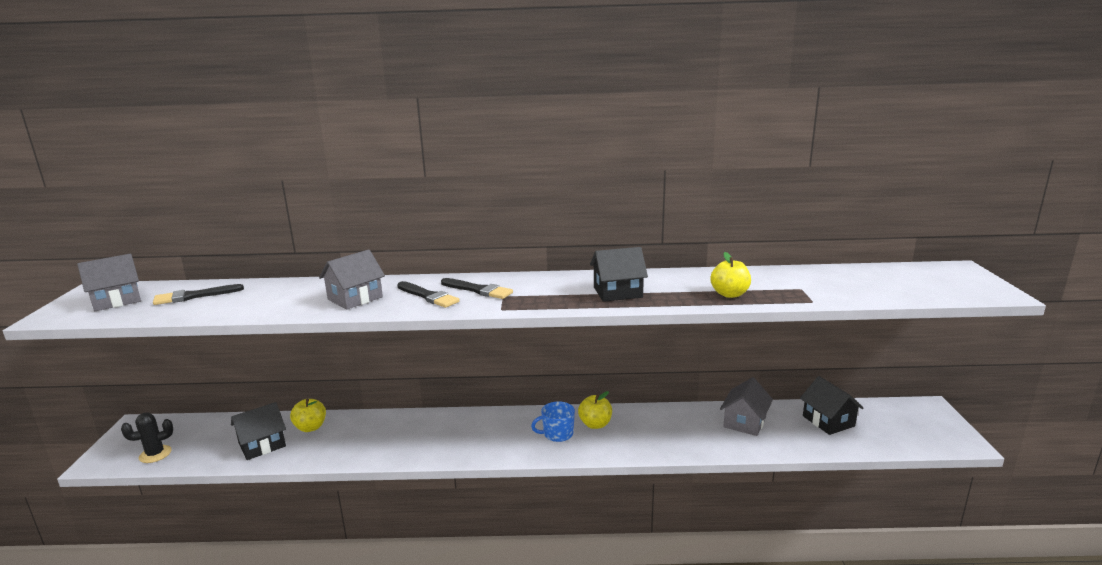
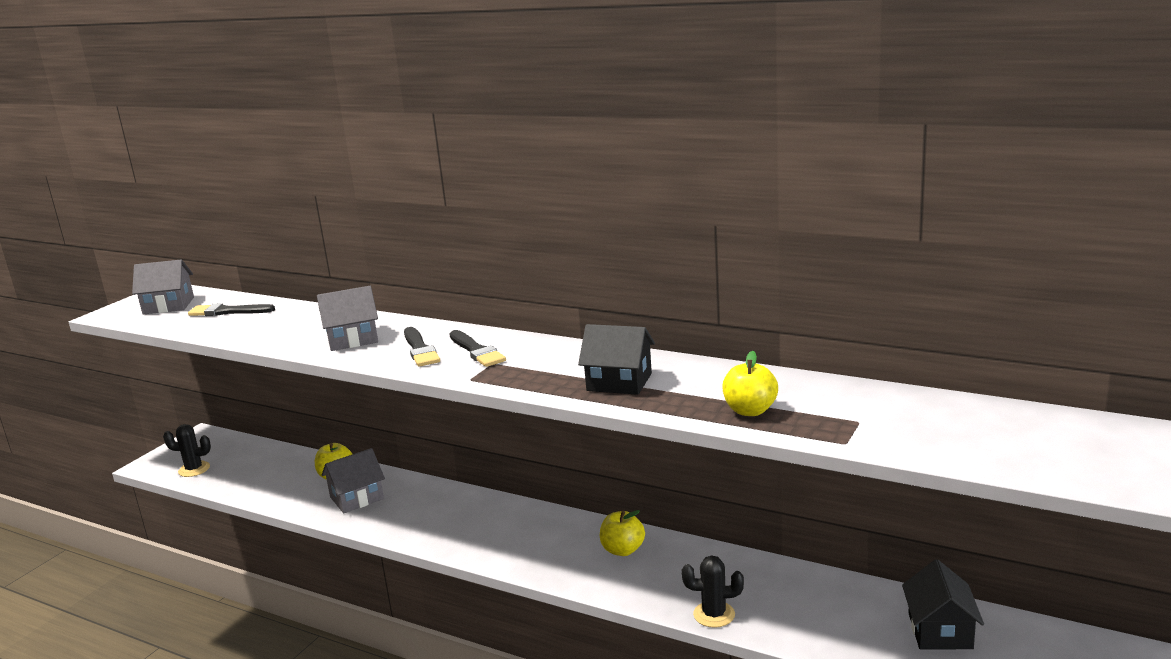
camera: 30 degrees right, 0 degrees up
black house [231,402,286,460] -> none
blue mug [531,401,575,442] -> none
grey house [720,377,773,436] -> grey house moved to [322,448,385,513]
none -> black cactus [682,555,744,628]

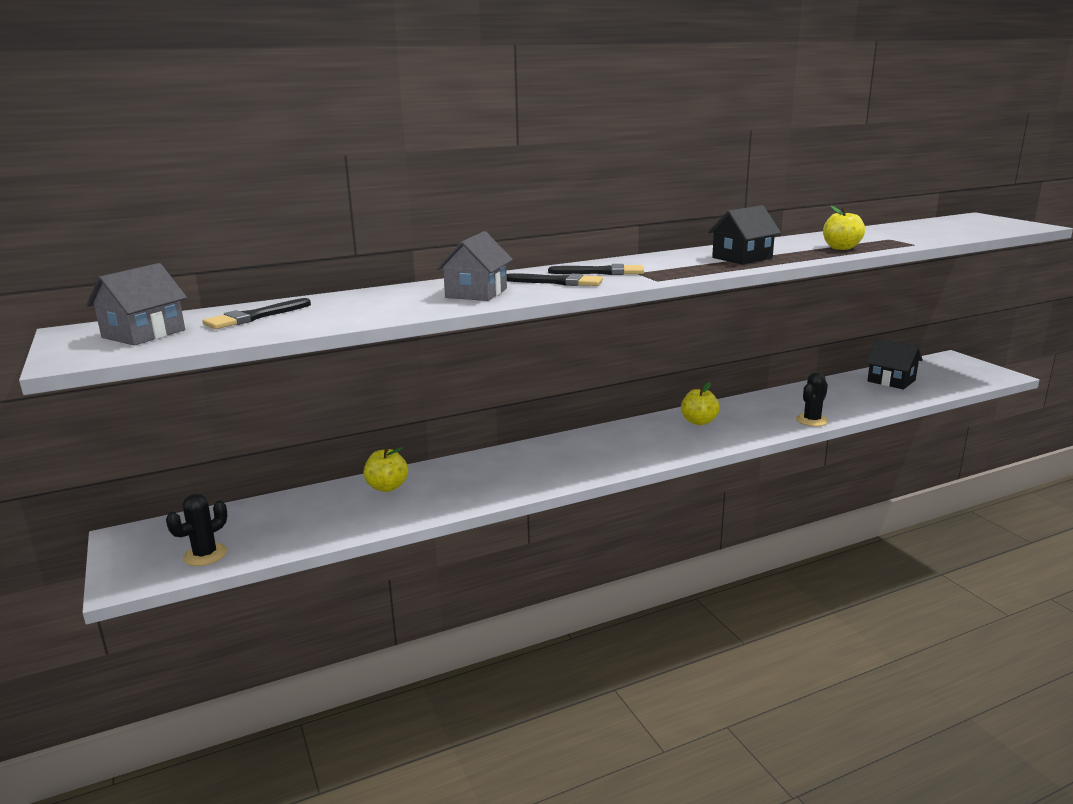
camera: 55 degrees left, 0 degrees up
grey house [322,448,385,513] -> none

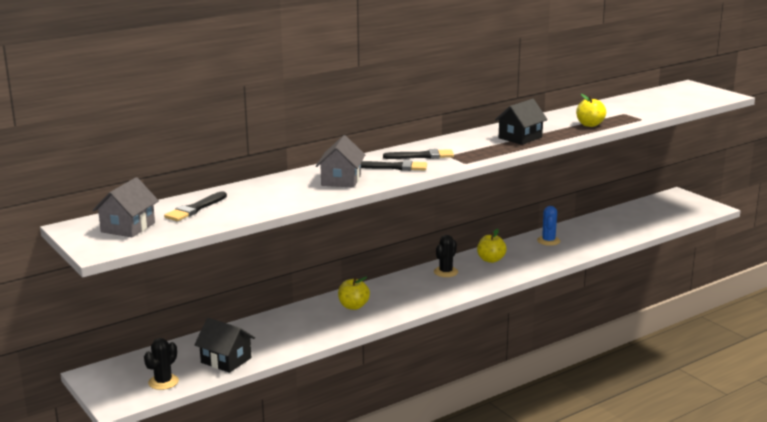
camera: 10 degrees left, 0 degrees up
yellow apple [363,447,408,492] -> yellow apple moved to [338,277,370,310]
black cactus [796,372,828,426] -> black cactus moved to [434,235,458,277]
black house [866,339,923,390] -> black house moved to [194,318,255,373]
none -> blue cactus [537,206,560,246]

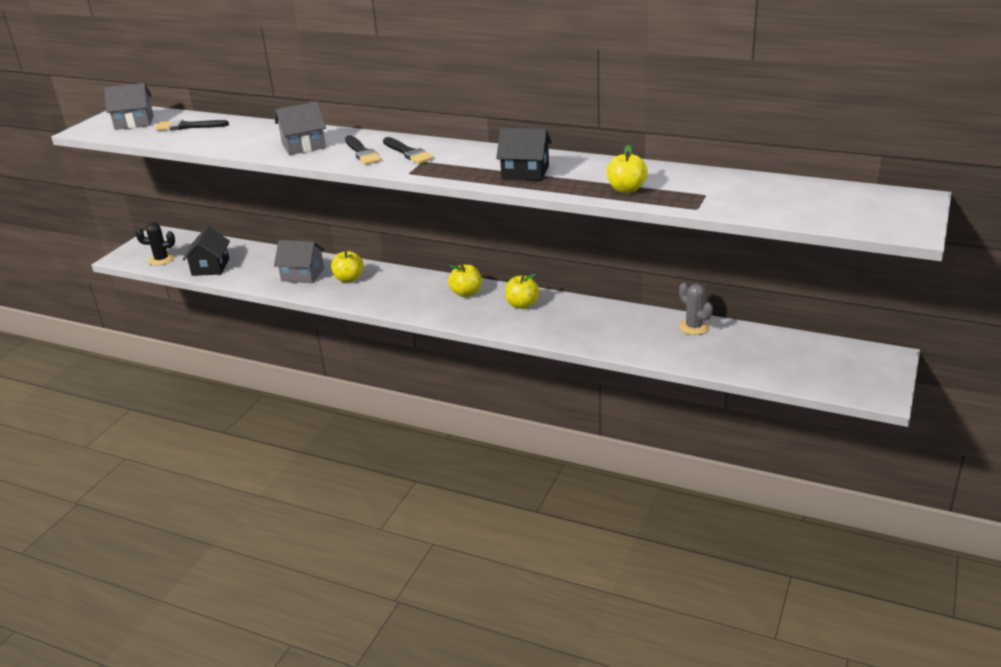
camera: 60 degrees right, 10 degrees up
black cactus [434,235,458,277] -> yellow apple [448,264,482,297]
blue cactus [537,206,560,246] -> none
none -> grey house [274,240,325,283]
none -> grey cactus [679,283,713,335]

